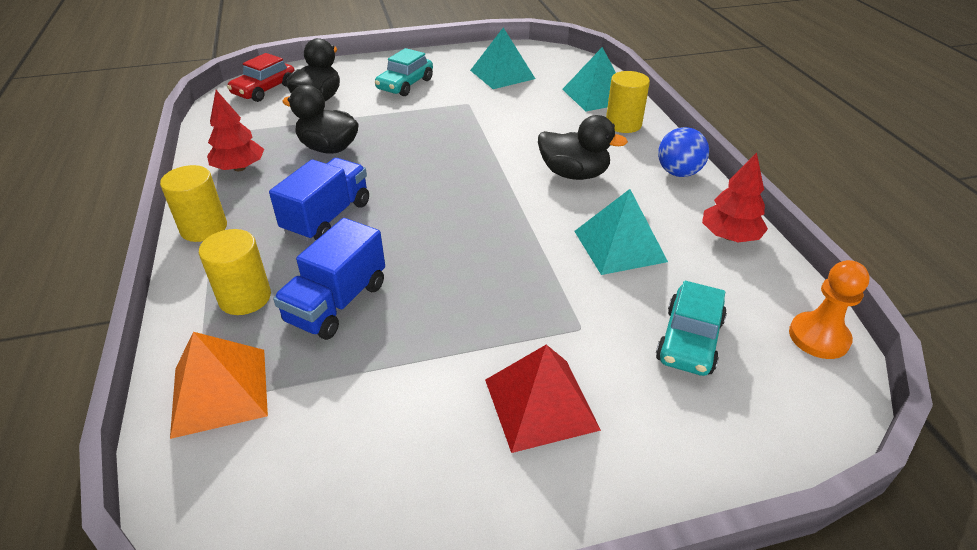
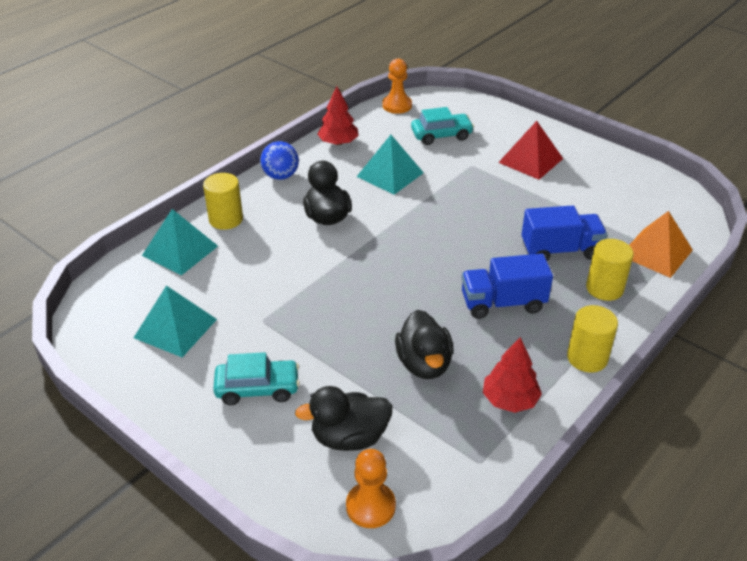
camera: 125 degrees left, 0 degrees up
red car [227,53,295,102] -> orange pawn [346,449,396,528]

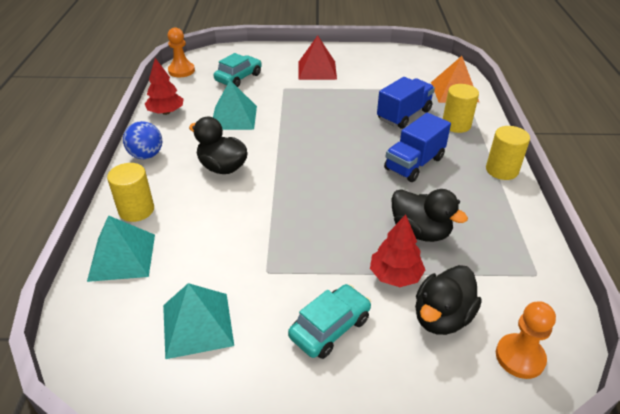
camera: 40 degrees left, 0 degrees up
red tree [483,337,542,413] -> red tree moved to [370,214,425,287]

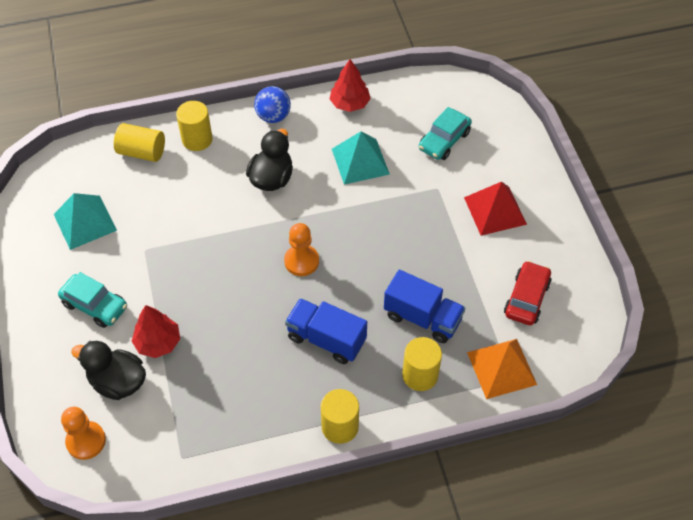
camera: 75 degrees right, 15 degrees up
turquoise pyramid [87,215,155,282] -> yellow cylinder [114,123,165,162]
orange pawn [168,28,195,77] -> orange pawn moved to [284,223,319,276]
turquoise car [214,53,262,87] -> turquoise car turned 105 degrees clockwise [419,107,472,160]
black duck [391,189,468,242] -> none
none -> red car [504,261,552,325]

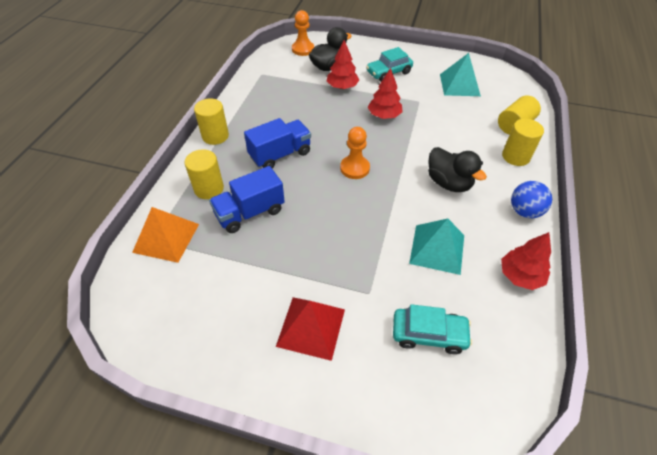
camera: 120 degrees right, 5 degrees down
turquoise car [419,107,472,160] -> turquoise car turned 120 degrees clockwise [393,304,472,354]
red car [504,261,552,325] -> none
none -> red tree [368,68,403,119]

